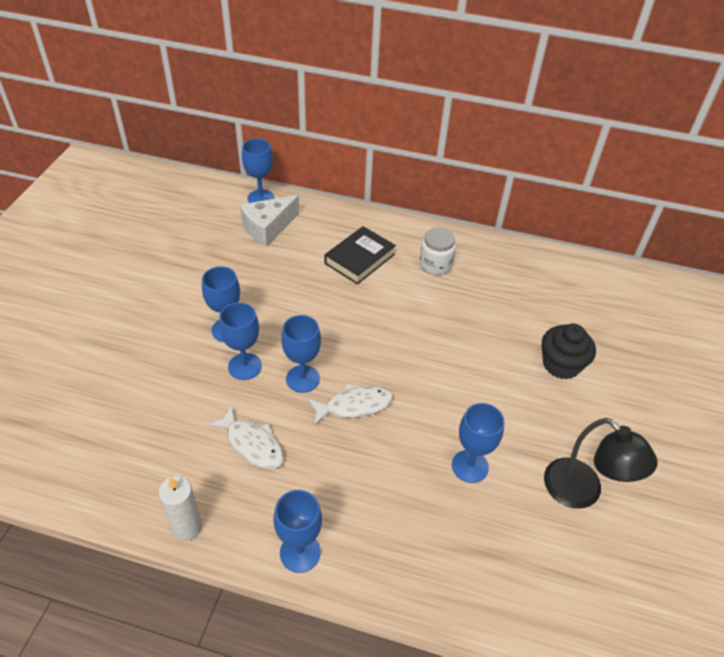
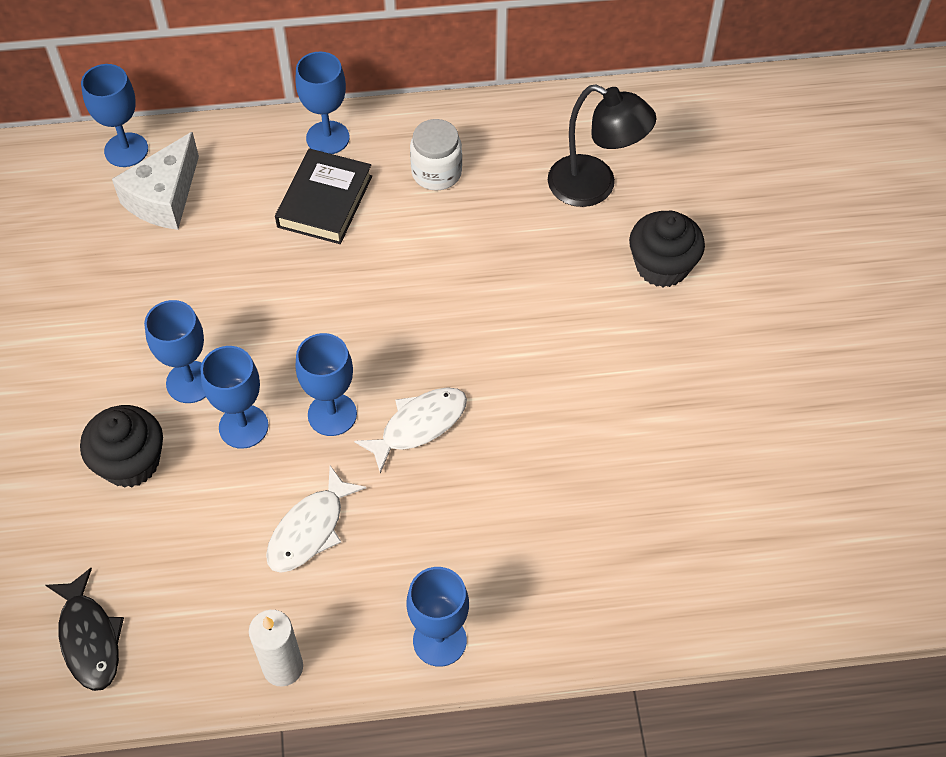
camera: 20 degrees left, 10 degrees up
white fish [208,405,284,469] -> white fish turned 105 degrees clockwise [266,466,366,573]
blue goblet [452,403,504,483] -> blue goblet moved to [296,51,350,154]
black lamp [544,418,658,509] -> black lamp moved to [548,84,657,207]
none -> black fish [46,568,124,691]
none -> black cupcake [80,405,163,488]

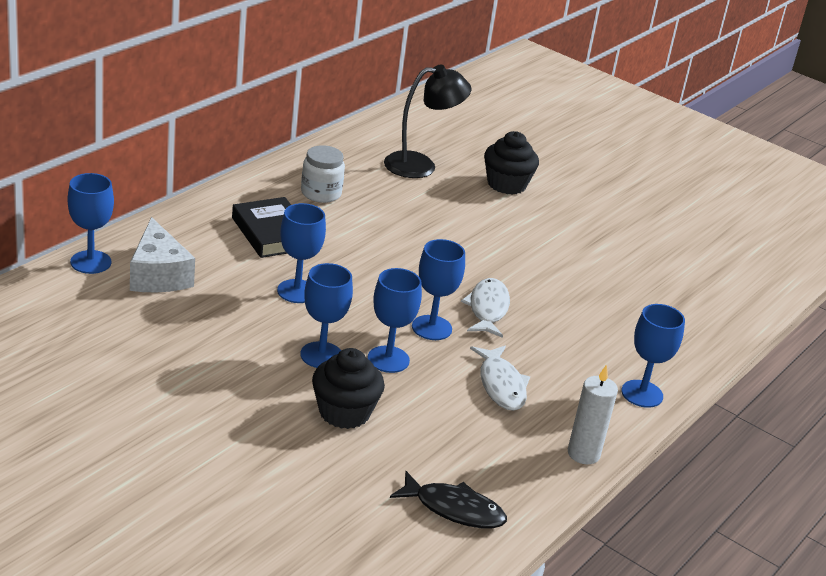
camera: 50 degrees left, 25 degrees down
blue goblet [296,51,350,154] -> blue goblet moved to [277,203,326,303]

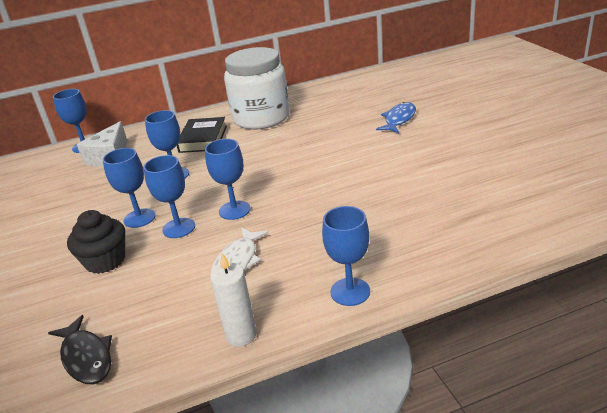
camera: 40 degrees right, 0 degrees up
white jar [301,145,345,203] -> white jar [224,47,290,130], size x2.08
black lamp [384,65,471,178] -> none
white fish [461,278,510,338] -> none
black cupcake [484,131,539,195] -> blue fish [376,102,416,133]

